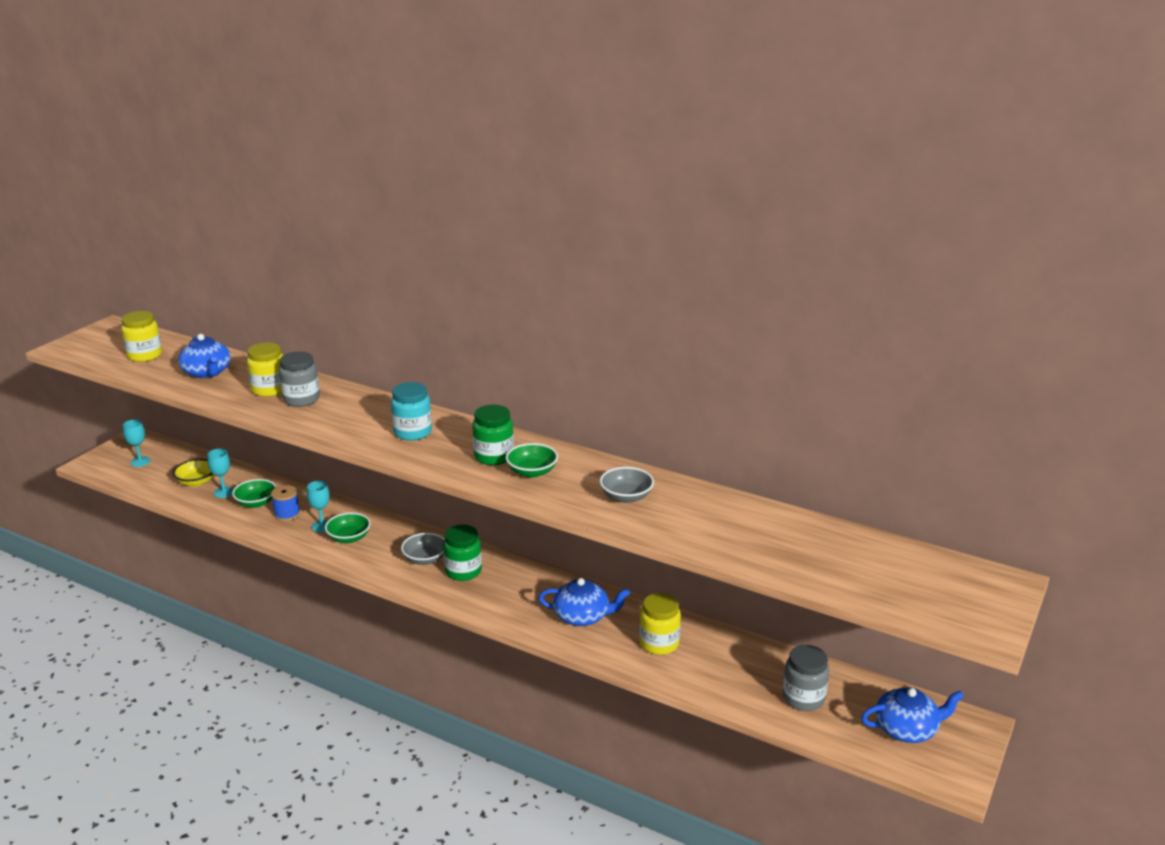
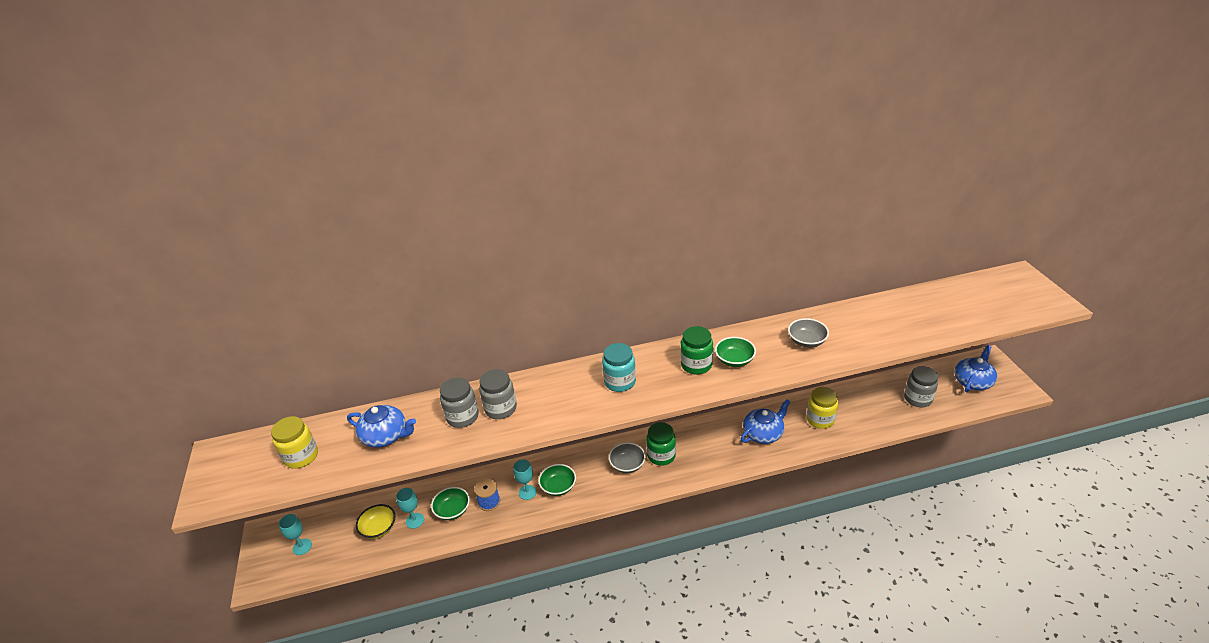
camera: 40 degrees left, 10 degrees up
yellow jar [247,342,283,397] -> grey jar [440,377,479,428]

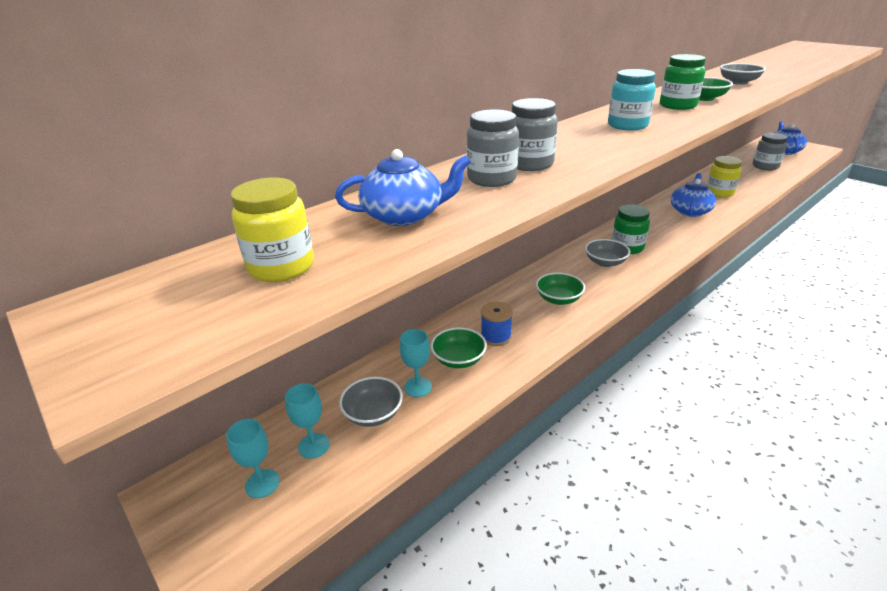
camera: 30 degrees left, 5 degrees down
yellow bowl [356,504,396,539] -> grey bowl [339,376,403,427]
turquoise goblet [513,459,537,500] -> turquoise goblet moved to [285,383,330,459]

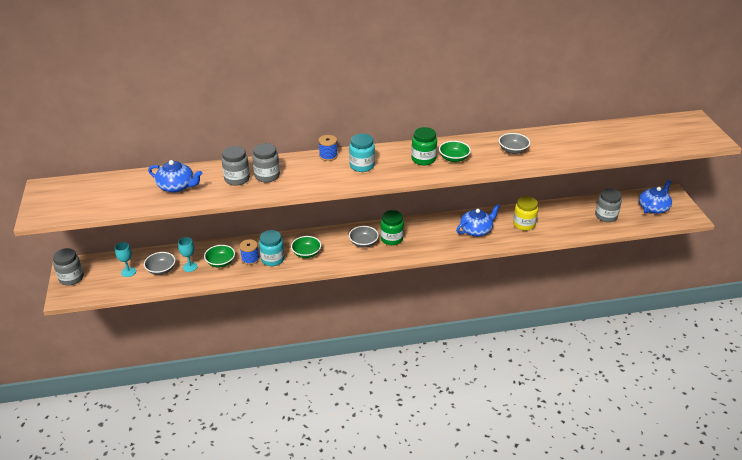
camera: 30 degrees right, 5 degrees up
turquoise goblet [226,419,280,498] -> none
yellow jar [230,178,314,282] -> none
none -> grey jar [53,248,84,286]
none -> turquoise jar [259,230,285,266]
none -> blue spool [318,135,338,161]

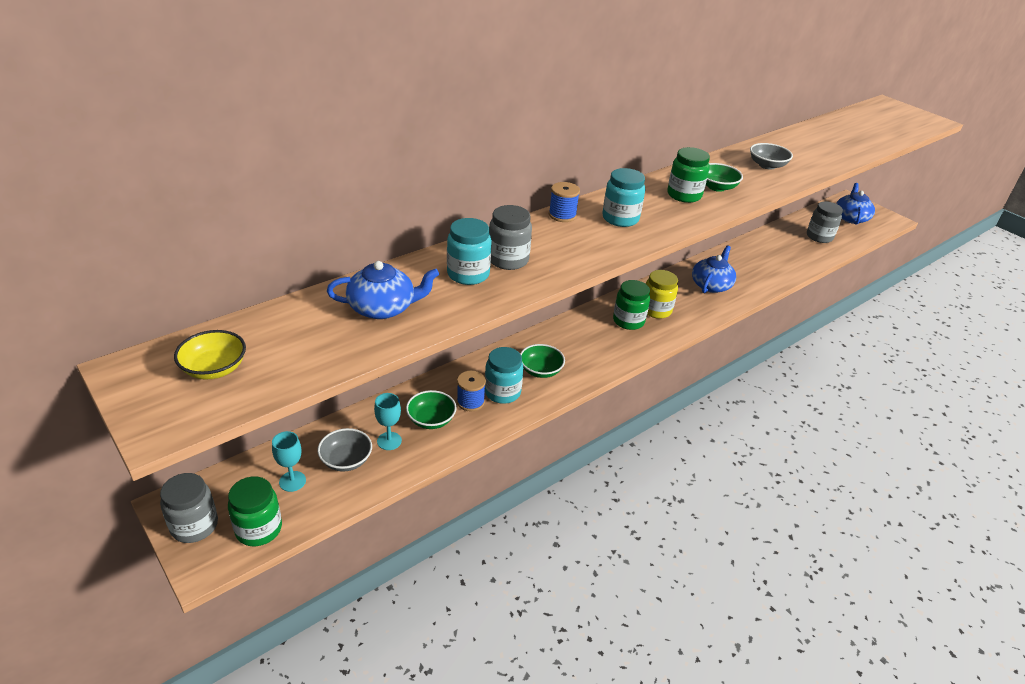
camera: 30 degrees left, 0 degrees up
grey jar [222,146,250,186] -> turquoise jar [447,218,492,285]
grey bowl [349,226,379,248] -> none
yellow jar [513,196,538,231] -> yellow jar moved to [646,270,678,319]
none -> yellow bowl [174,330,246,380]
none -> green jar [228,476,282,546]

